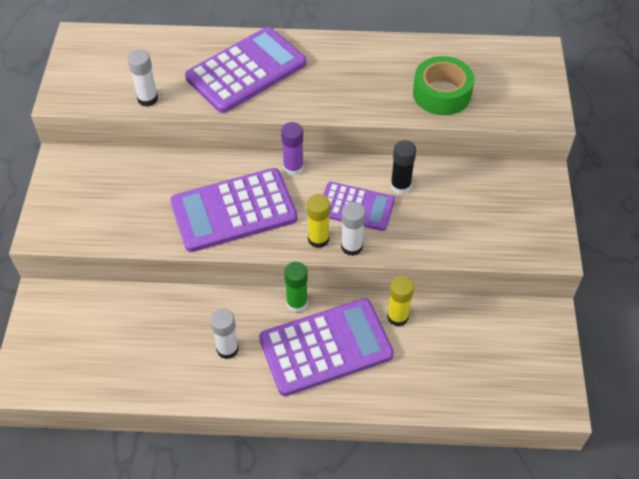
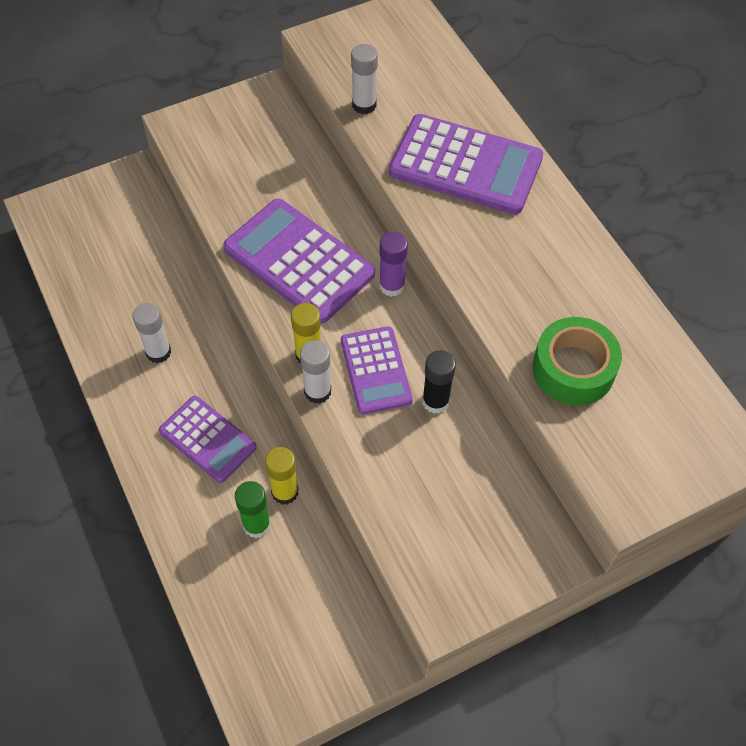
camera: 60 degrees right, 5 degrees up
purple calculator [259,298,394,396] -> purple calculator [159,396,257,483], size x0.62
green glue stick [284,262,308,313] -> green glue stick moved to [235,481,271,538]

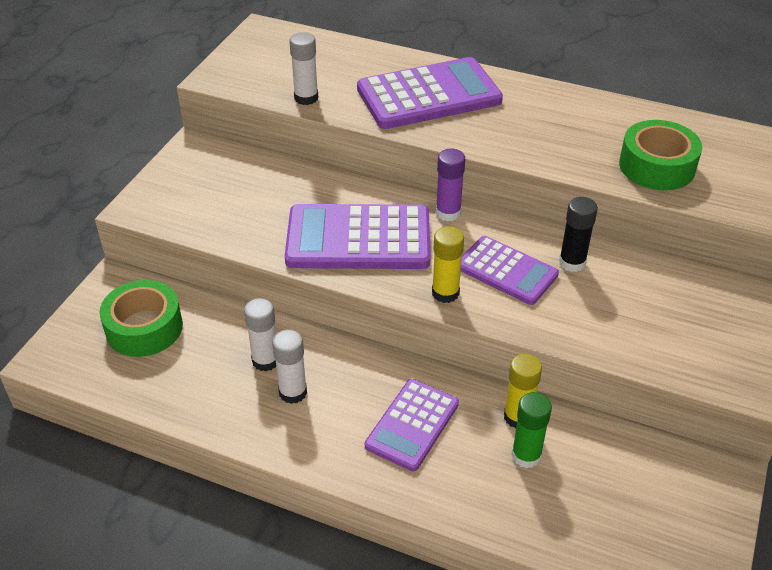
camera: 40 degrees left, 15 degrees down
purple calculator [159,396,257,483] -> purple calculator turned 120 degrees clockwise [365,379,459,472]
white glue stick [300,340,331,404] -> white glue stick moved to [244,298,276,371]
none -> green tape [99,280,183,357]

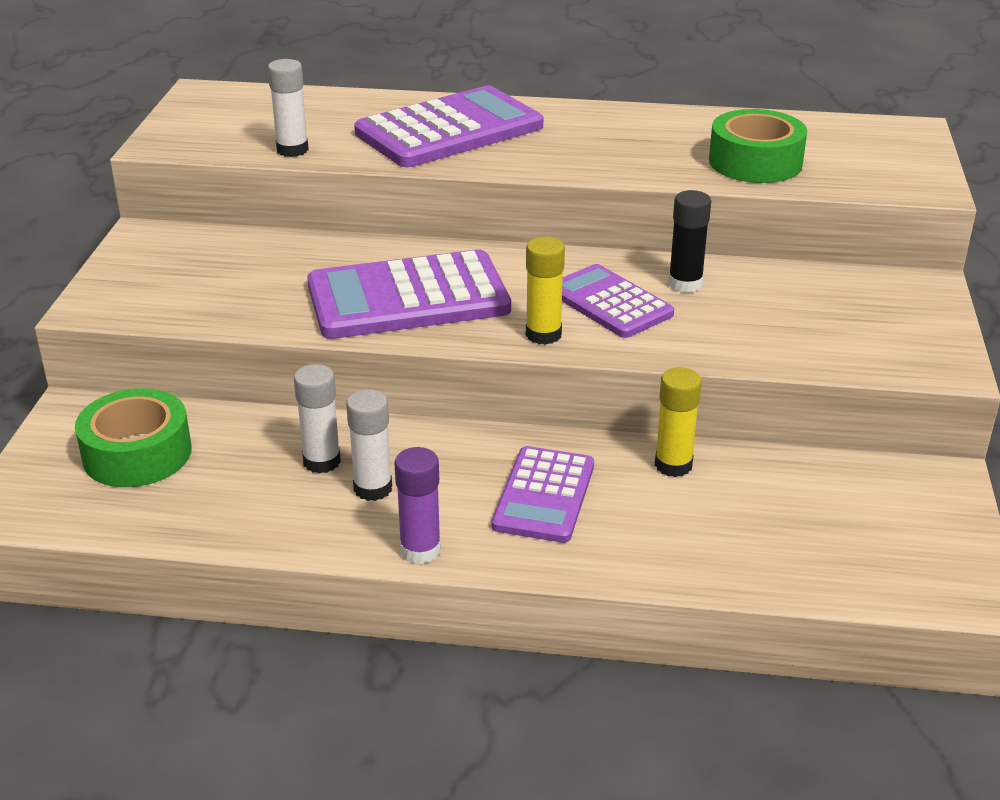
camera: 15 degrees left, 10 degrees down
purple glue stick [436,148,465,221] -> purple glue stick moved to [395,447,441,564]
purple calculator [461,236,559,305] -> purple calculator turned 150 degrees counterclockwise [562,264,674,338]
green glue stick [511,392,552,469] -> none

